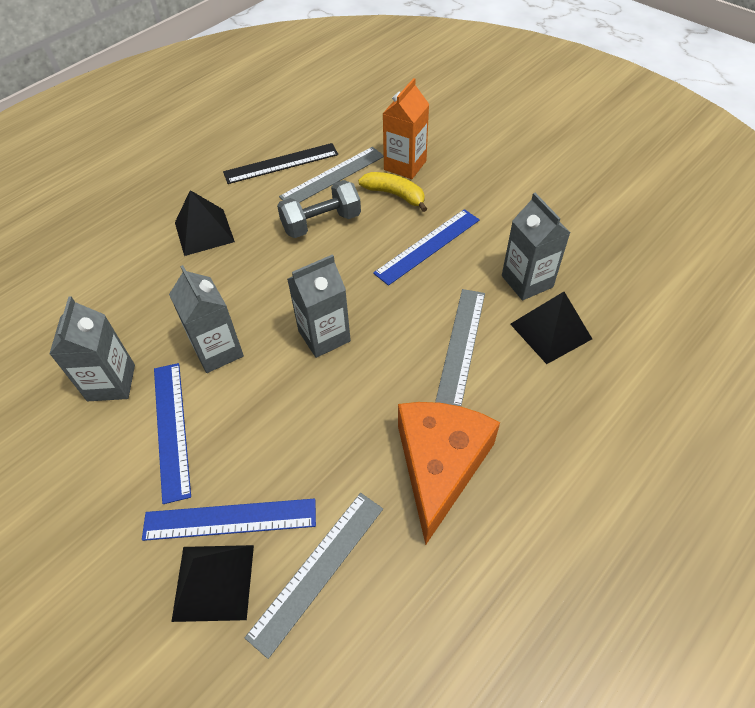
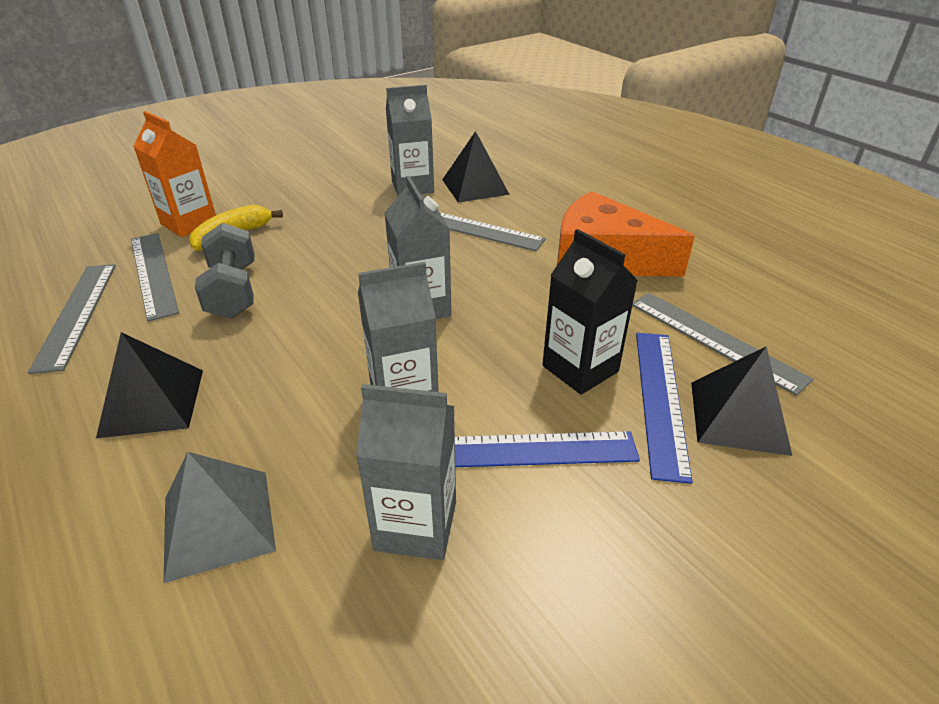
camera: 80 degrees left, 15 degrees down
black ruler [223,143,338,184] -> grey ruler [28,264,116,374]
blue ruler [373,209,480,286] -> none
none -> grey pyramid [164,452,276,583]
none -> black carton [542,229,638,395]

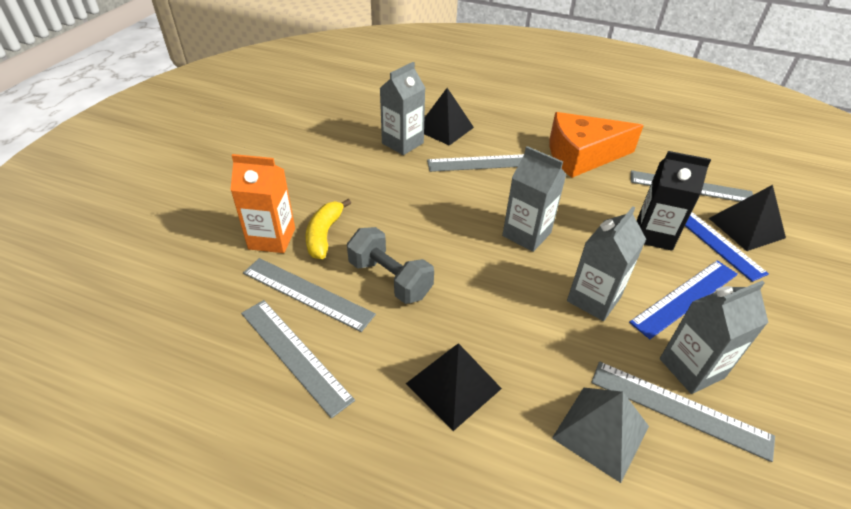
camera: 35 degrees left, 5 degrees up
none -> grey ruler [591,361,775,462]

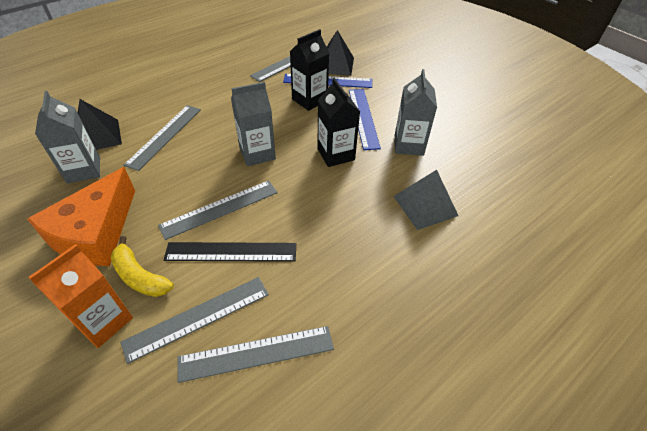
camera: 60 degrees left, 5 degrees up
grey dumbbell [347,227,434,304] -> black ruler [164,242,296,262]
black pyramid [406,343,502,431] -> none
orange cheese [549,112,644,178] -> orange cheese moved to [27,167,135,266]
grey carton [567,206,646,321] -> black carton [317,78,360,167]
grey ruler [591,361,775,462] -> grey ruler moved to [158,180,278,240]

